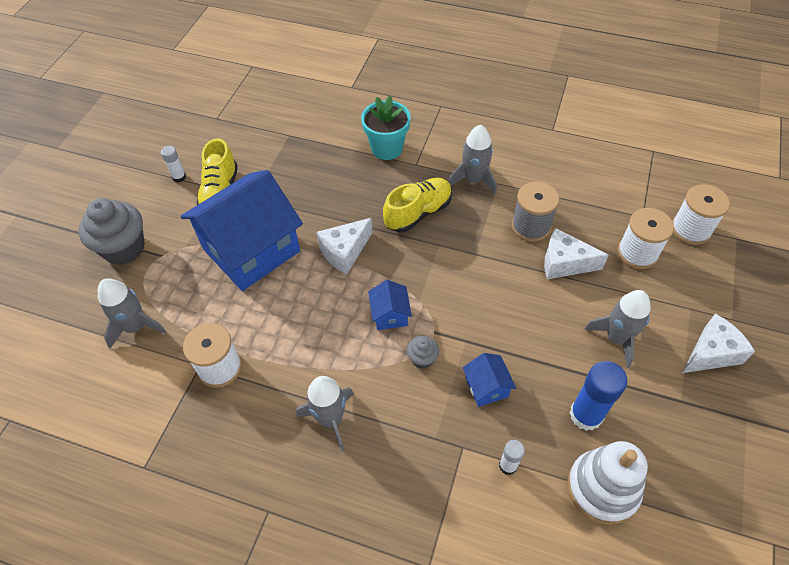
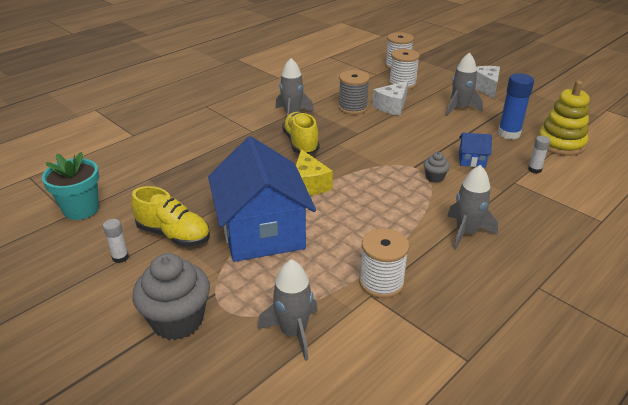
camera: 65 degrees left, 20 degrees down
white cheese [316,218,373,274] -> yellow cheese [296,149,333,195]
turquoise flower pot [361,96,411,160] -> turquoise flower pot moved to [42,152,99,220]
blue house [368,280,412,330] -> none
white stacking toy [567,441,648,525] -> yellow stacking toy [538,81,590,156]

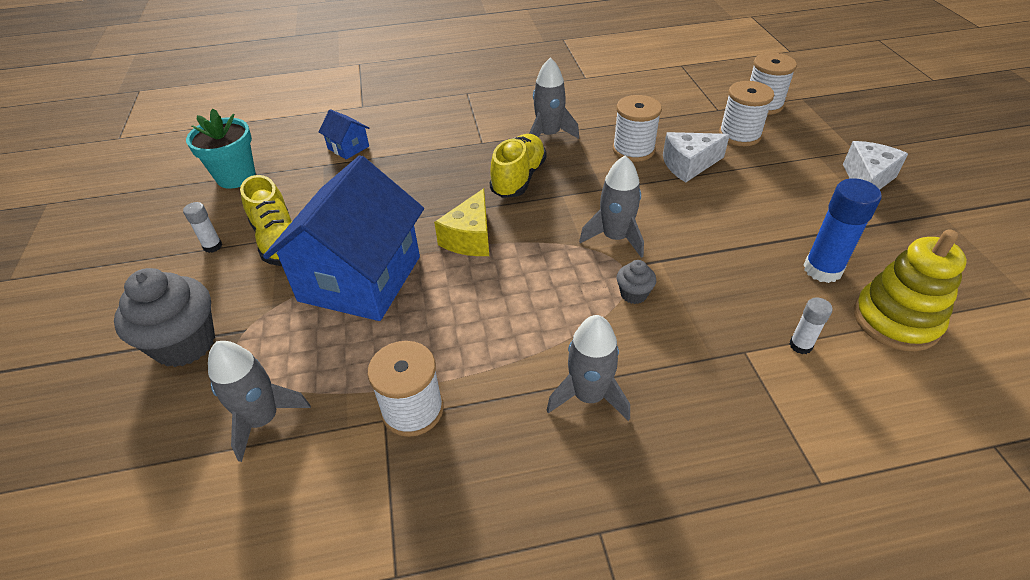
camera: 35 degrees right, 10 degrees up
grey spool [338,70,370,115] -> white spool [613,95,662,162]
grey rocket [446,52,483,116] -> grey rocket moved to [579,155,644,258]
blue house [459,133,492,168] -> blue house moved to [318,109,369,160]

